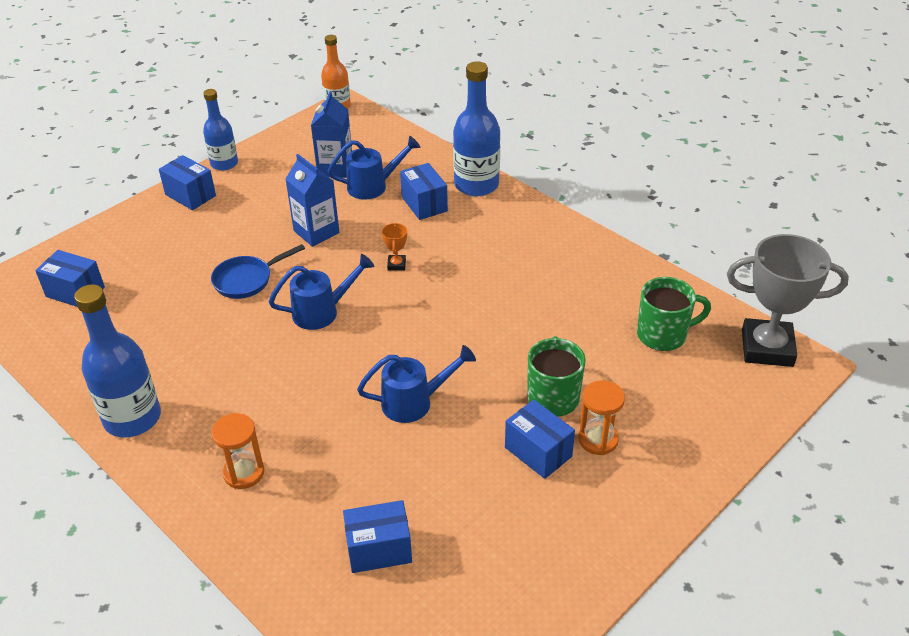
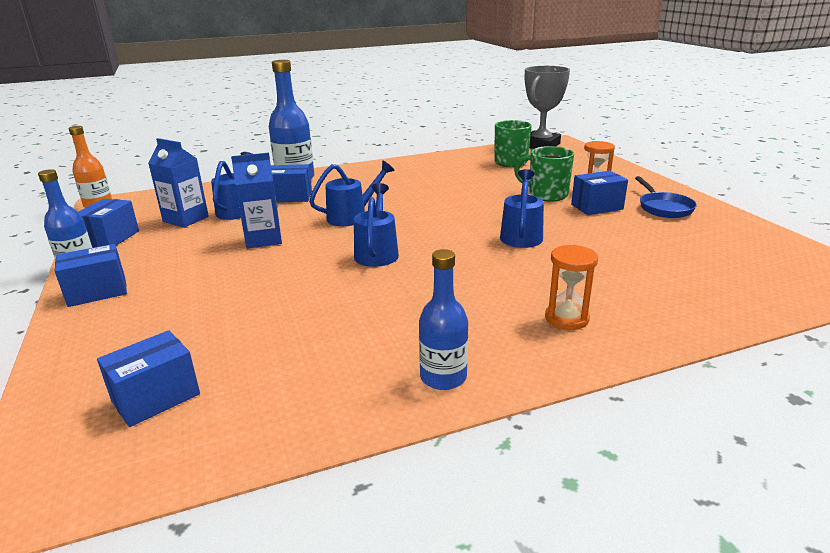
camera: 65 degrees left, 15 degrees down
blue bottle [74,284,161,437] -> blue bottle [419,249,468,390], size x0.64
blue pan [211,244,305,299] -> blue pan moved to [635,176,697,218]
blue box [343,500,412,573] -> blue box moved to [78,199,139,248]
orange trophy [382,223,407,271] -> blue watering can [309,161,395,226]

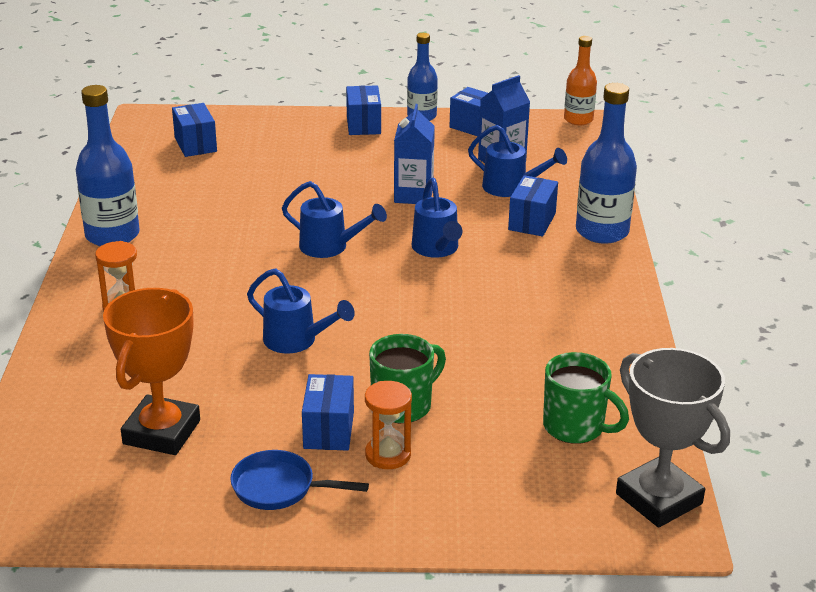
camera: 110 degrees right, 5 degrees up
blue bottle [419,249,468,390] -> blue bottle [76,85,140,246], size x1.57
none -> orange trophy [103,288,200,455]

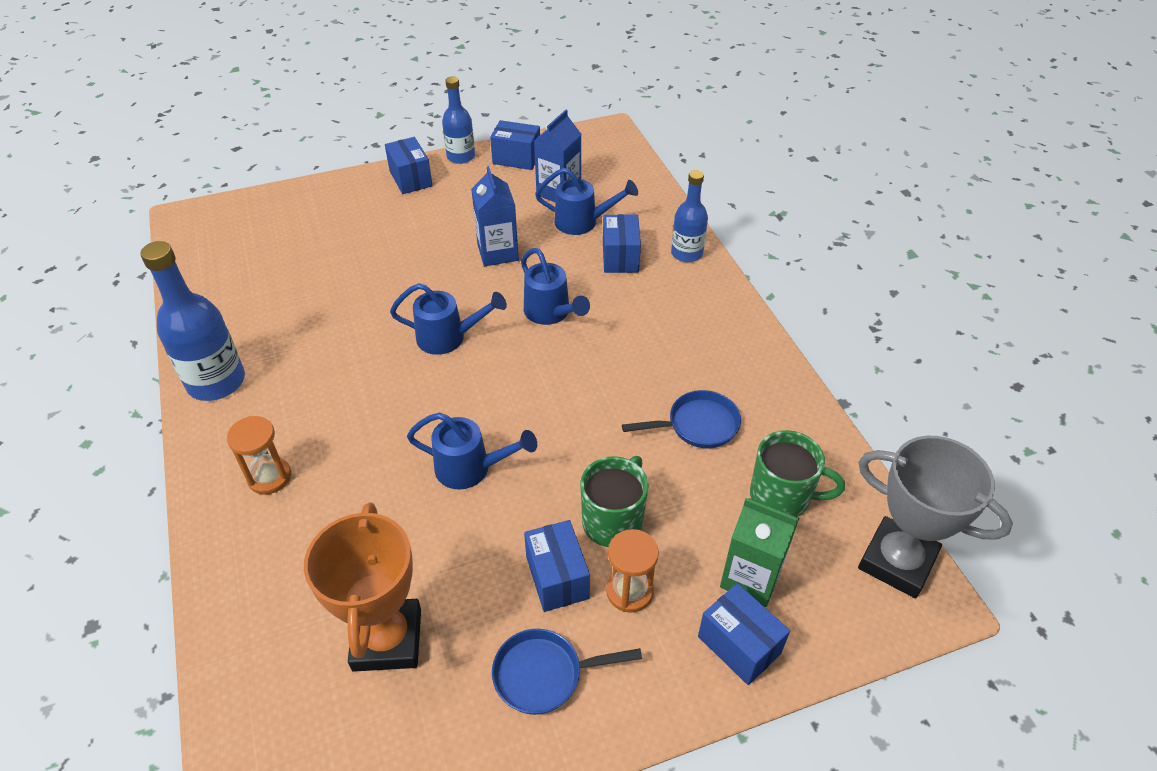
camera: 20 degrees left, 15 degrees up
blue box [172,103,217,157] -> blue box moved to [698,583,790,685]
orange bottle [564,36,597,125] -> none
blue bottle [576,83,637,244] -> blue bottle [671,170,708,262], size x0.64
none -> blue pan [622,390,741,449]
none -> green carton [720,498,799,607]

